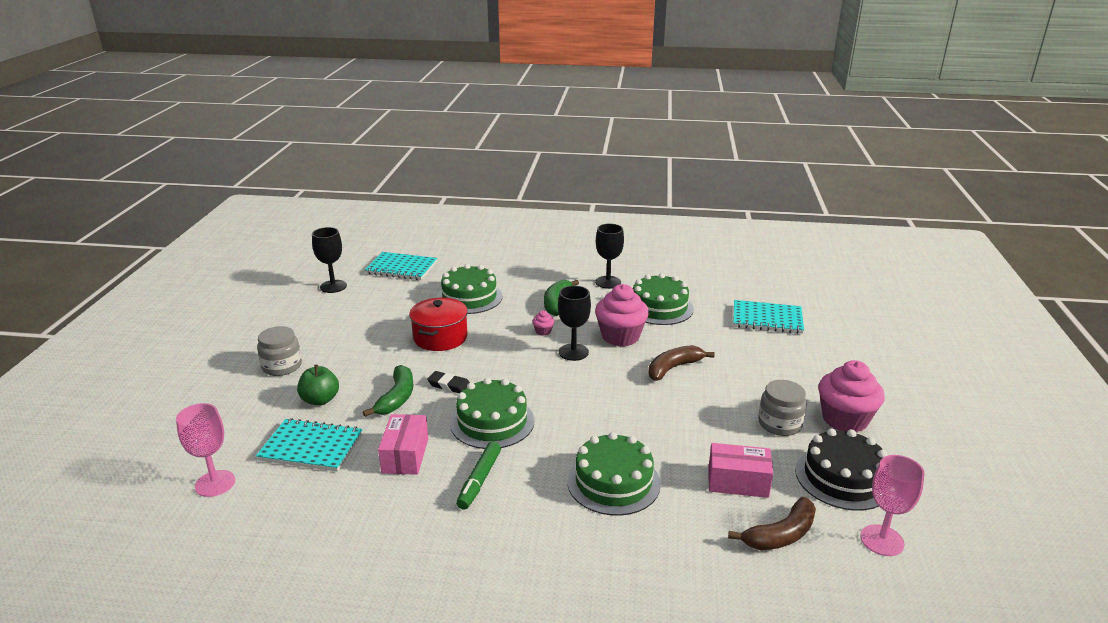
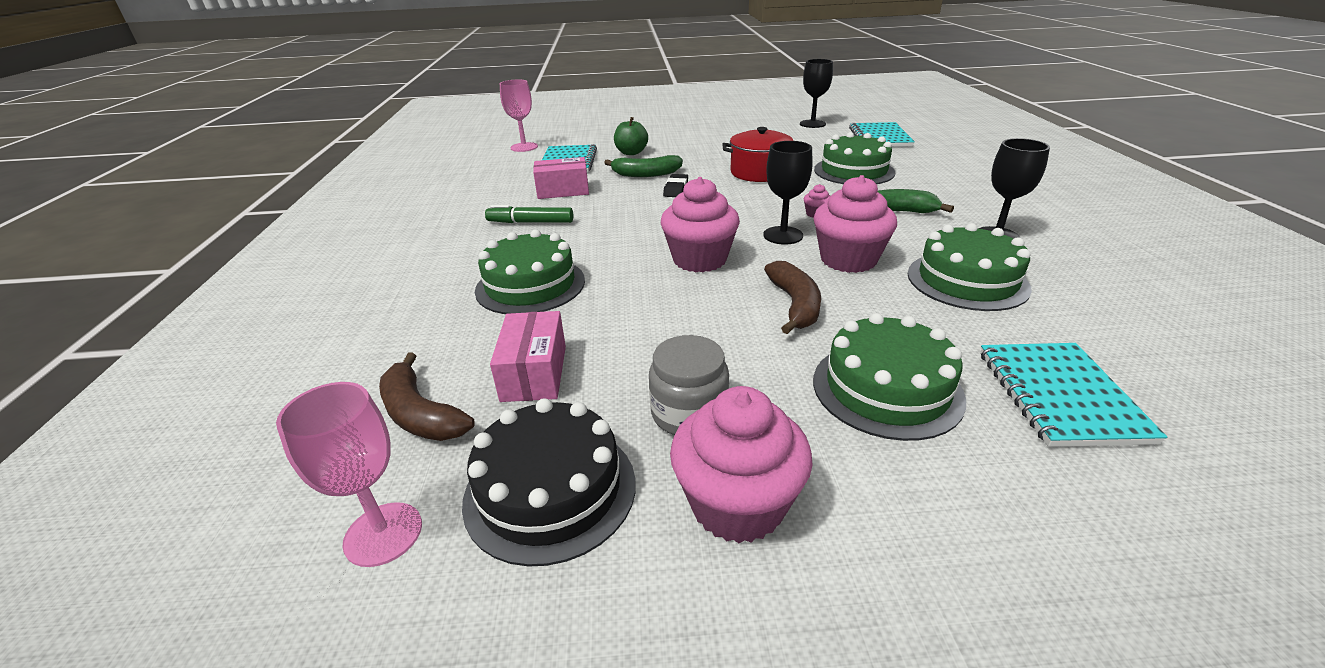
camera: 80 degrees right, 5 degrees up
grey jar [257,326,302,376] -> none
green cake [450,378,534,449] -> green cake moved to [813,313,966,441]
brown banana [648,345,715,381] -> brown banana turned 45 degrees clockwise [764,261,821,334]
none -> pink cupcake [661,177,740,272]

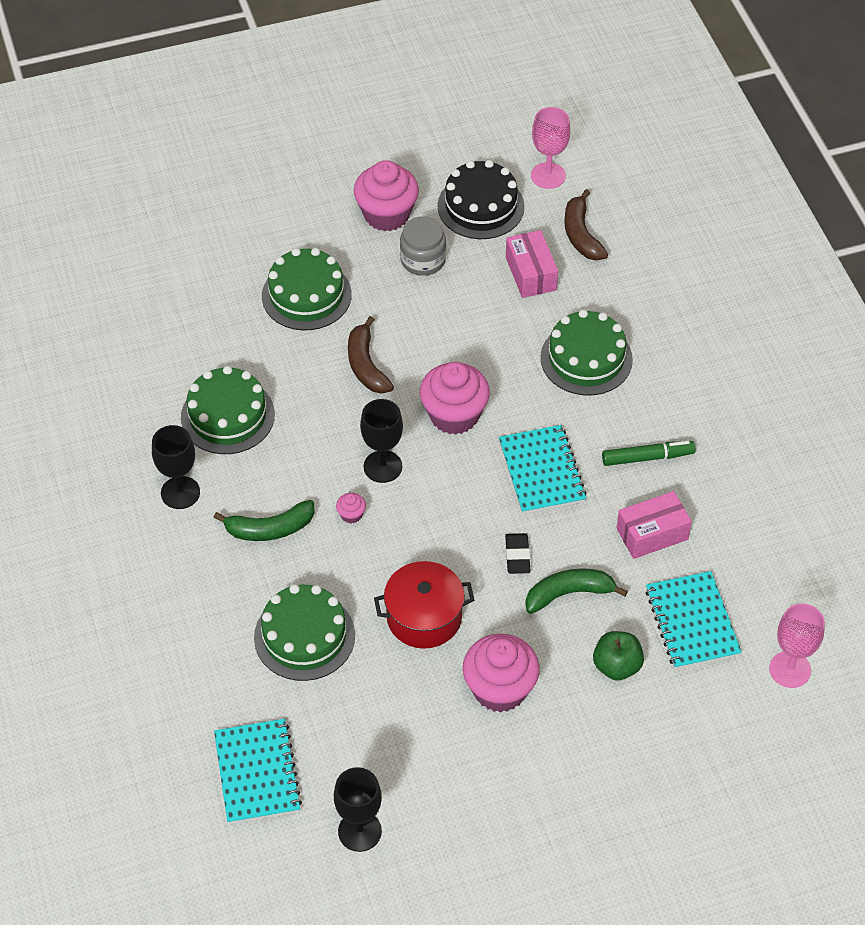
camera: 165 degrees right, 20 degrees up
brown banana [379,352,475,441] -> brown banana turned 135 degrees counterclockwise [564,189,608,261]
pink cupcake [813,175,897,273] -> pink cupcake moved to [463,634,540,713]
turquoise notebook [980,343,1167,447] -> turquoise notebook moved to [499,425,587,514]

